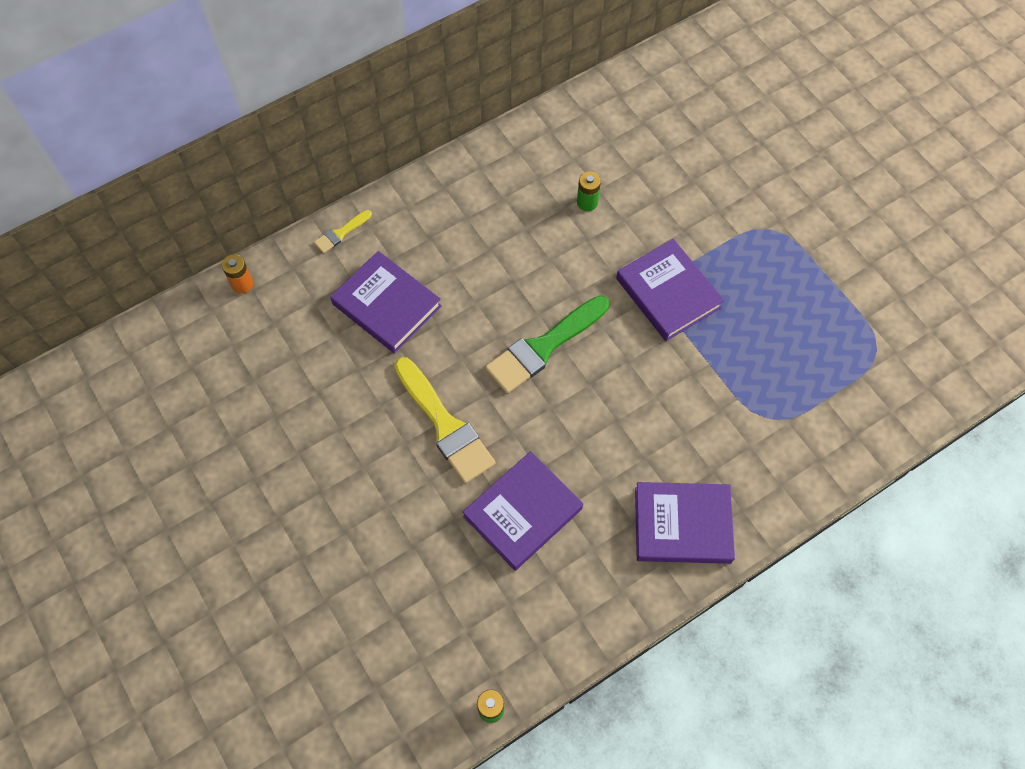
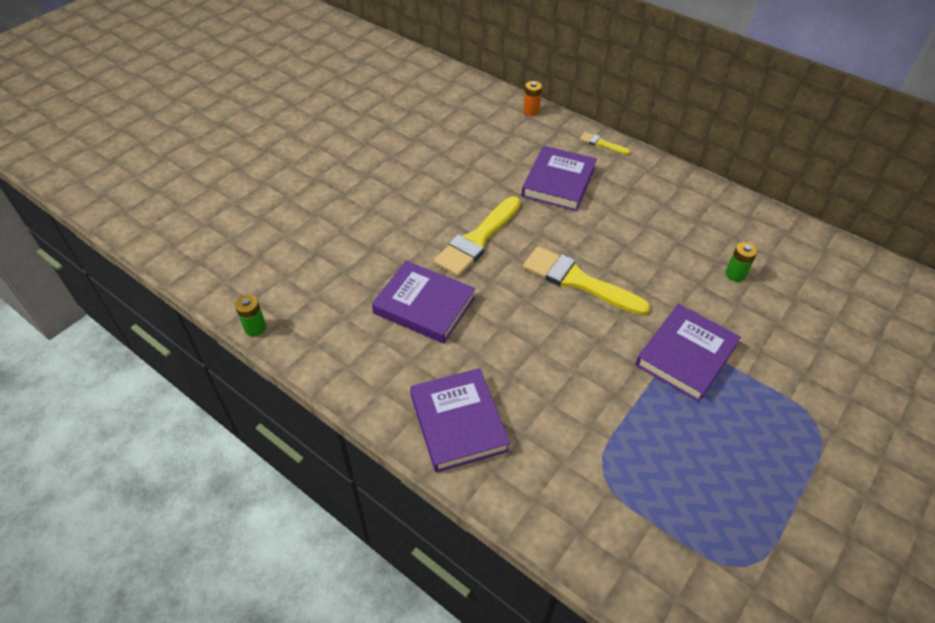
camera: 70 degrees right, 15 degrees down
green brush [485,295,609,393] -> yellow brush [523,246,650,315]

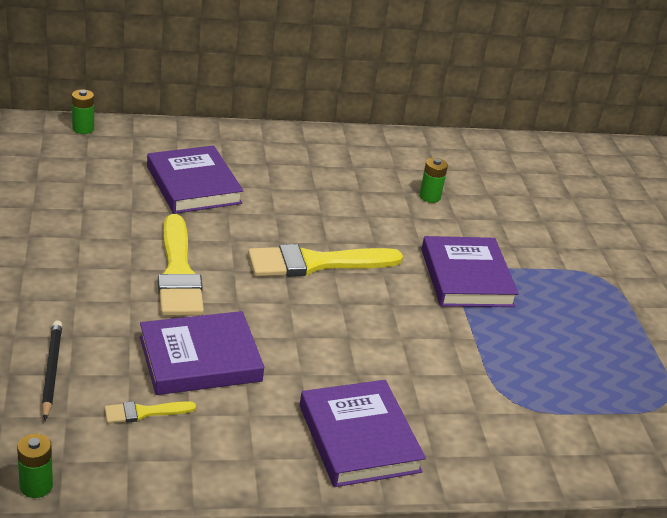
camera: 50 degrees left, 15 degrees down
purple book [410,368,510,473] -> purple book turned 45 degrees clockwise [300,380,426,487]
orange battery [523,81,542,116] -> green battery [72,89,94,134]
yellow brush [580,132,631,155] -> yellow brush moved to [105,401,196,424]
none -> black pencil [41,320,62,420]

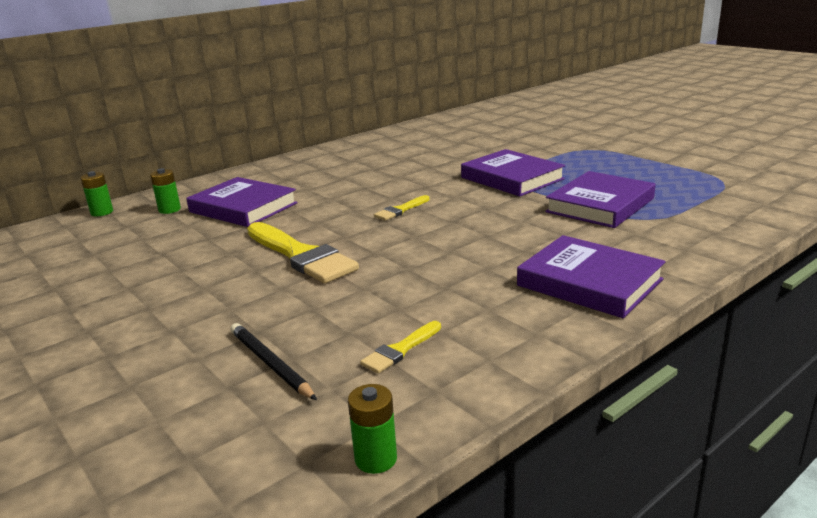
camera: 25 degrees left, 10 degrees down
purple book [140,311,264,395] -> purple book moved to [545,171,655,228]
yellow brush [248,244,403,277] -> yellow brush [374,195,430,221], size x0.47
green battery [419,158,448,203] -> green battery moved to [150,168,181,214]

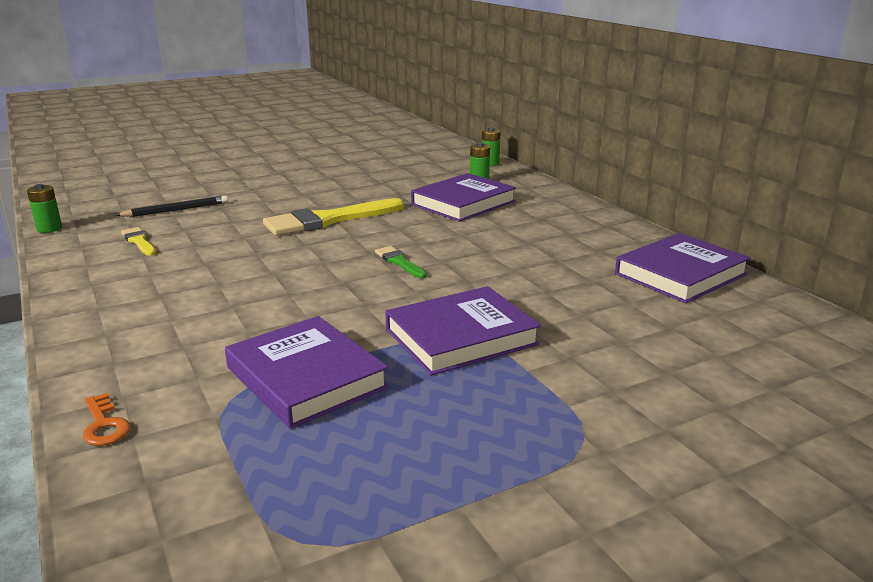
camera: 100 degrees right, 0 degrees up
yellow brush [374,195,430,221] -> green brush [375,246,427,279]
purple book [517,235,666,318] -> purple book moved to [615,233,751,303]
none -> orange key [83,393,130,446]

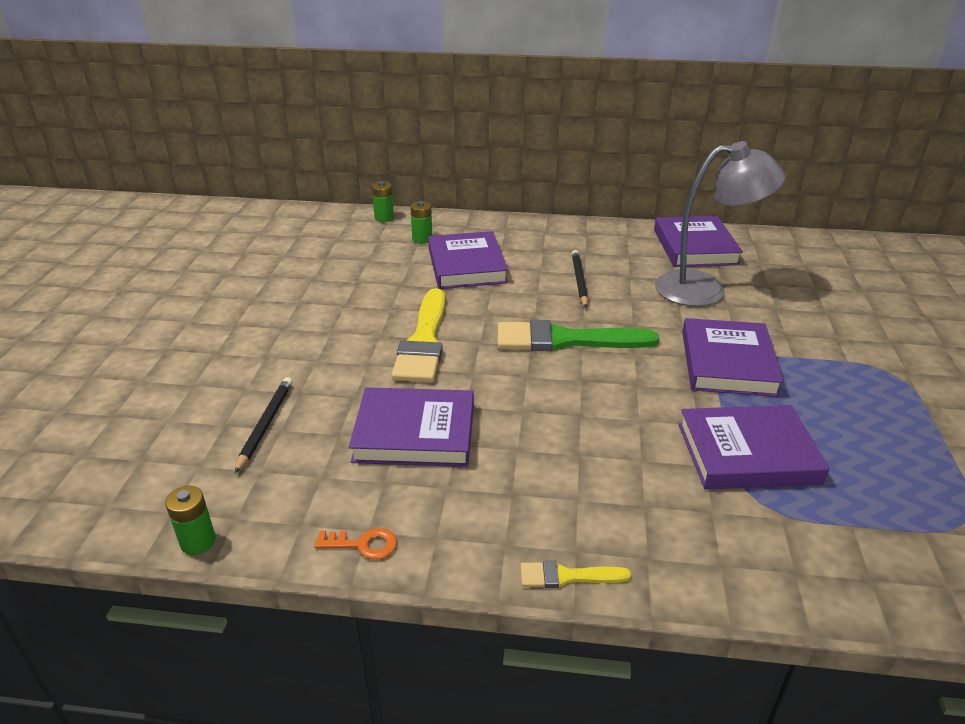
camera: 55 degrees left, 10 degrees up
orange key [83,393,130,446] -> orange key moved to [314,528,397,560]
yellow brush [121,227,156,256] -> yellow brush moved to [521,561,631,588]
green brush [375,246,427,279] -> green brush [497,320,659,352], size x2.11
none -> purple book [349,387,474,467]
none -> black pencil [572,250,588,308]
none -> grey lamp [655,141,785,307]

